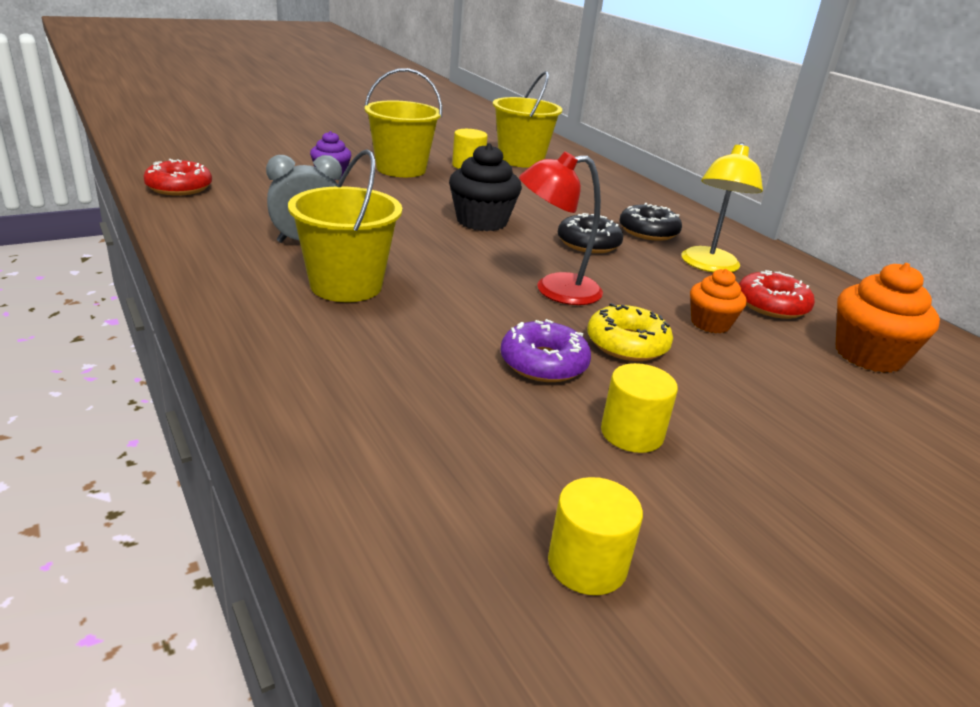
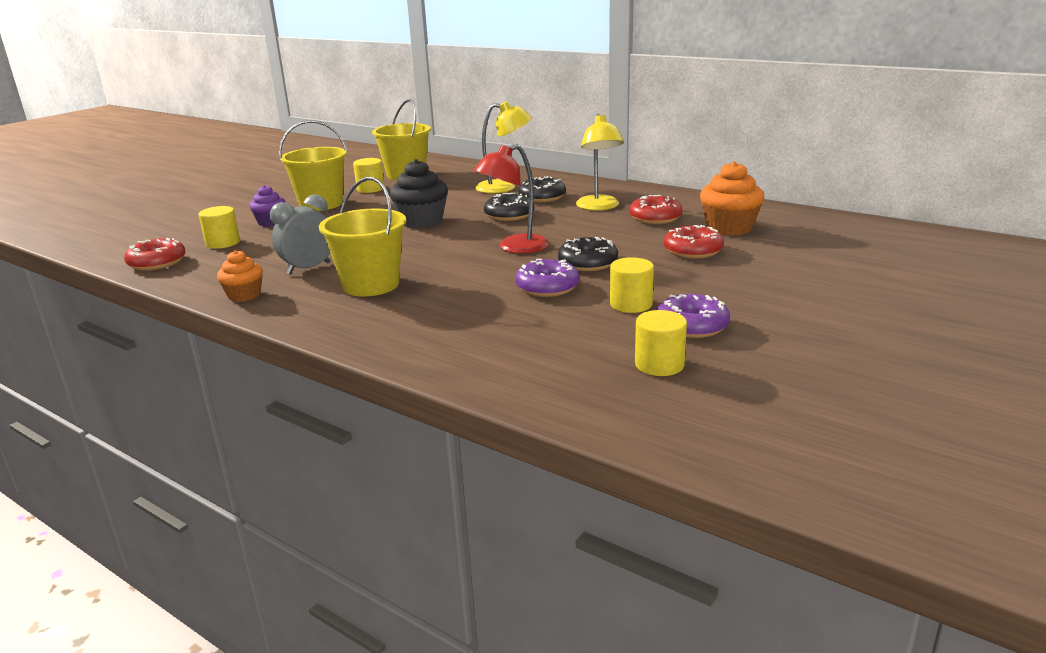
camera: 20 degrees left, 5 degrees down
yellow donut [587,303,673,361] -> black donut [558,237,618,271]
orange cupcake [690,269,747,333] -> orange cupcake moved to [217,250,263,302]
none -> yellow cylinder [199,206,240,249]
none -> yellow lamp [475,101,532,193]
none -> purple donut [657,294,730,338]
none -> red donut [664,225,724,259]

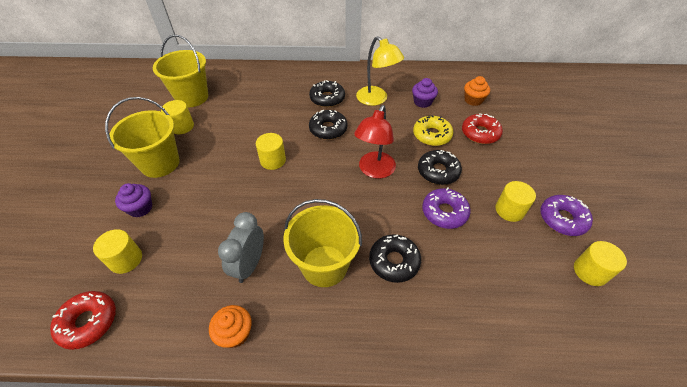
camera: 35 degrees left, 25 degrees up
black cupcake [389,159,448,229] -> yellow cylinder [256,133,286,170]
yellow lamp [475,101,532,193] -> none
red donut [629,195,683,224] -> purple cupcake [412,78,438,108]
orange cupcake [700,161,765,236] -> orange cupcake [464,76,490,106], size x0.62
none -> black donut [369,234,421,283]
none -> yellow donut [413,115,453,146]

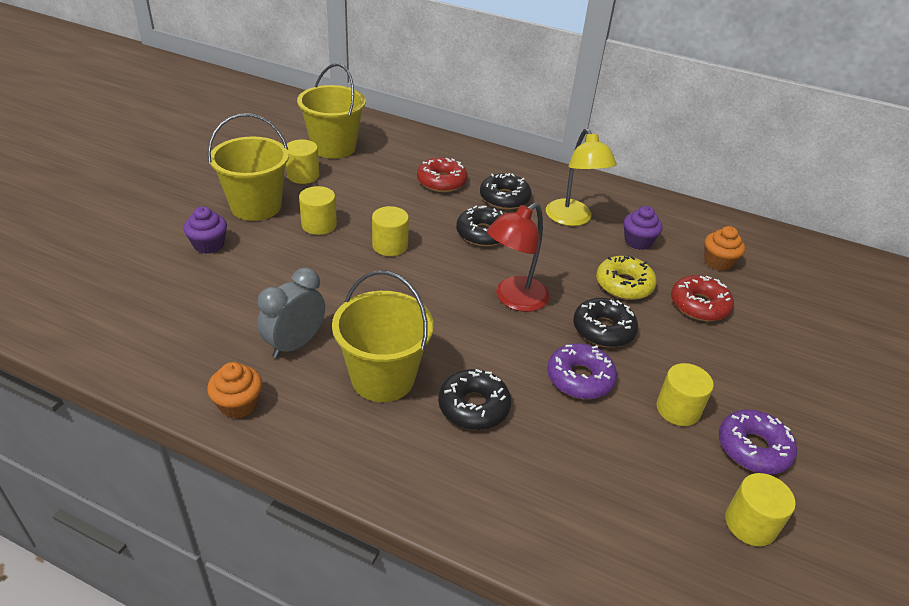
camera: 20 degrees right, 10 degrees down
red donut [50,291,116,350] -> red donut moved to [417,158,468,192]
yellow cylinder [93,229,142,274] -> yellow cylinder moved to [299,186,337,235]

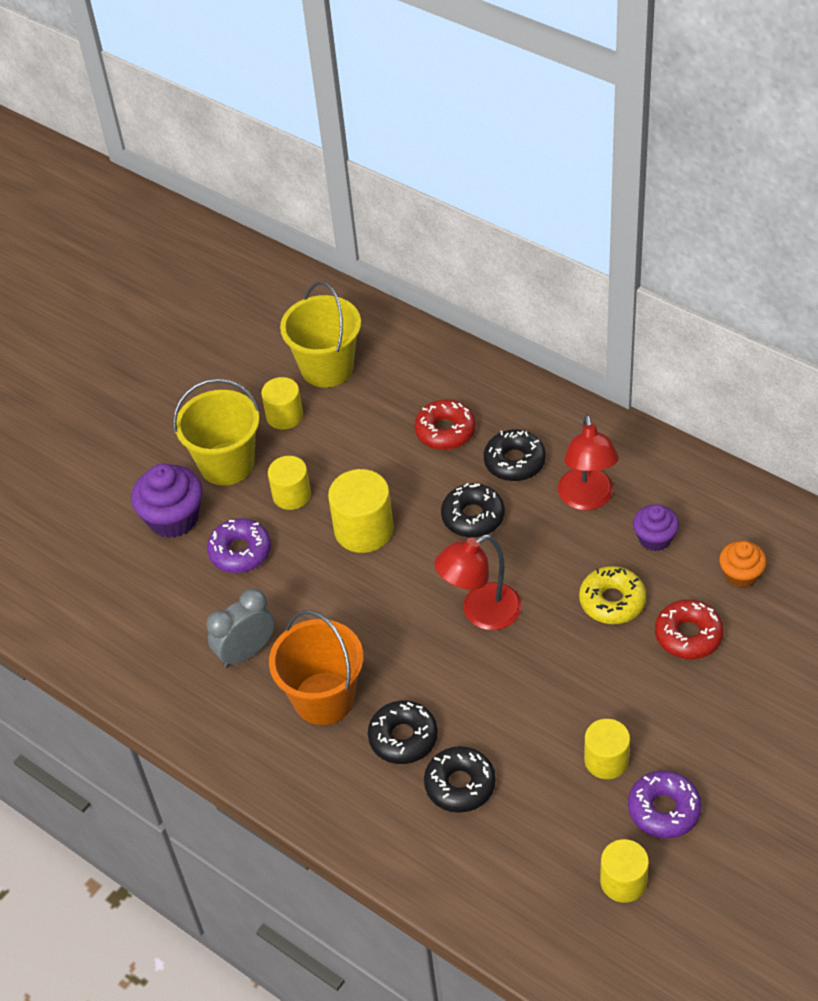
camera: 20 degrees right, 10 degrees up
purple cupcake [184,206,227,254] -> purple cupcake [131,464,203,538], size x1.62
orange cupcake [207,362,262,419] -> none
yellow bucket [332,271,434,402] -> orange bucket [269,610,364,725]
yellow cylinder [372,206,409,256] -> yellow cylinder [328,469,394,553], size x1.51
yellow lamp [546,128,617,226] -> red lamp [558,414,619,510]
purple donut [547,343,617,399] -> purple donut moved to [207,518,271,573]
black donut [573,298,638,347] -> black donut moved to [424,746,496,813]

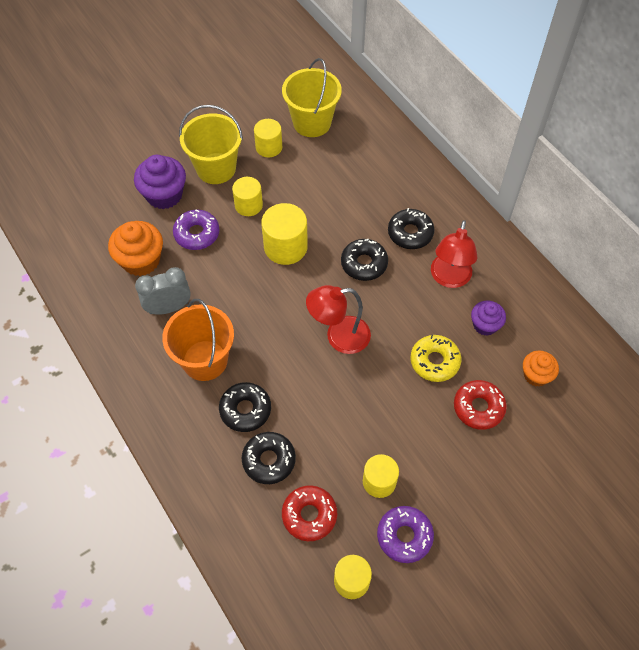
camera: 15 degrees right, 10 degrees up
red donut [414,400,476,450] -> red donut moved to [282,485,337,541]
none -> orange cupcake [108,221,163,276]

